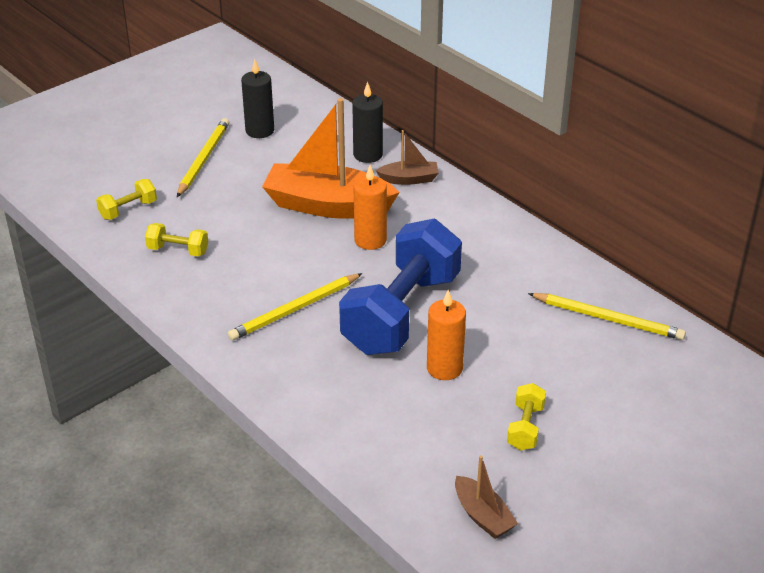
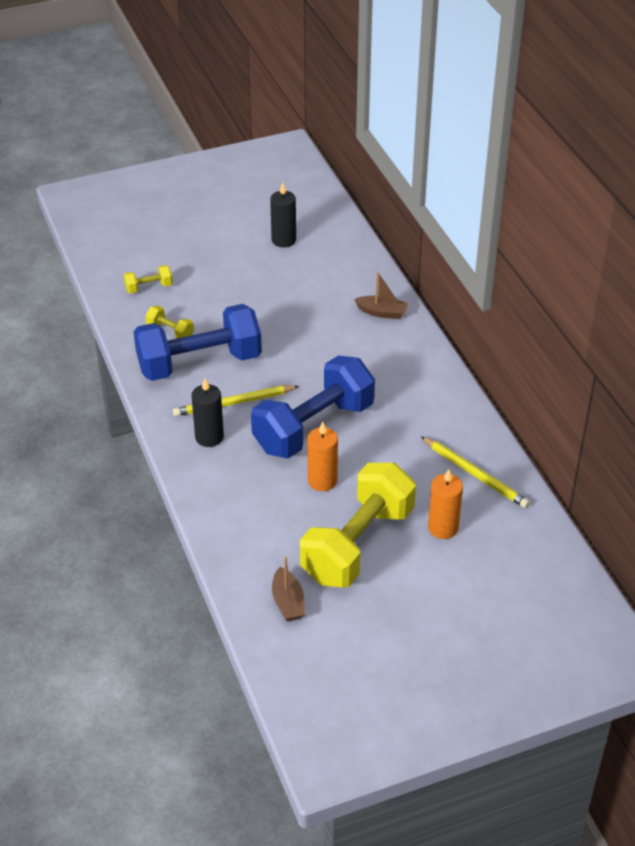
camera: 20 degrees right, 5 degrees up
yellow pencil [177,118,229,197] -> none
orange boat [262,98,400,219] -> none
black candle [352,81,383,163] -> black candle moved to [191,378,224,447]
orange candle [353,165,387,250] -> orange candle moved to [428,469,463,539]
yellow dumbbell [507,383,546,451] -> yellow dumbbell [300,463,416,587], size x2.45
none -> blue dumbbell [134,304,262,381]

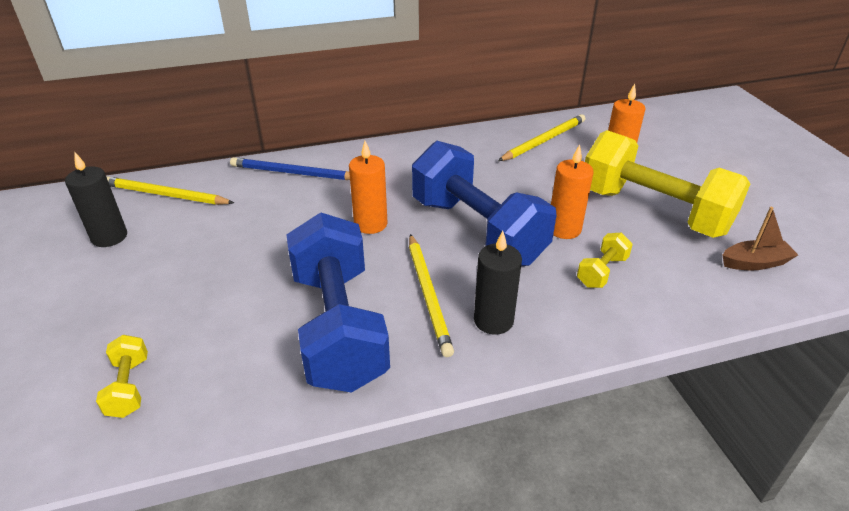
camera: 85 degrees left, 5 degrees down
yellow dumbbell [145,306,194,339] -> yellow dumbbell moved to [577,232,633,288]
brown boat [354,272,408,319] -> blue pencil [230,157,350,180]
none -> yellow pencil [106,176,234,205]
none -> orange candle [349,141,388,234]

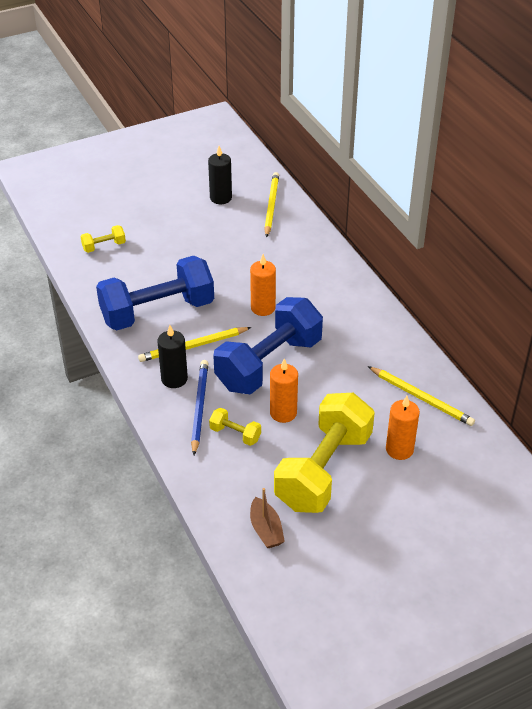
camera: 80 degrees right, 5 degrees up
blue pencil [230,157,350,180] -> blue pencil moved to [191,360,208,455]

